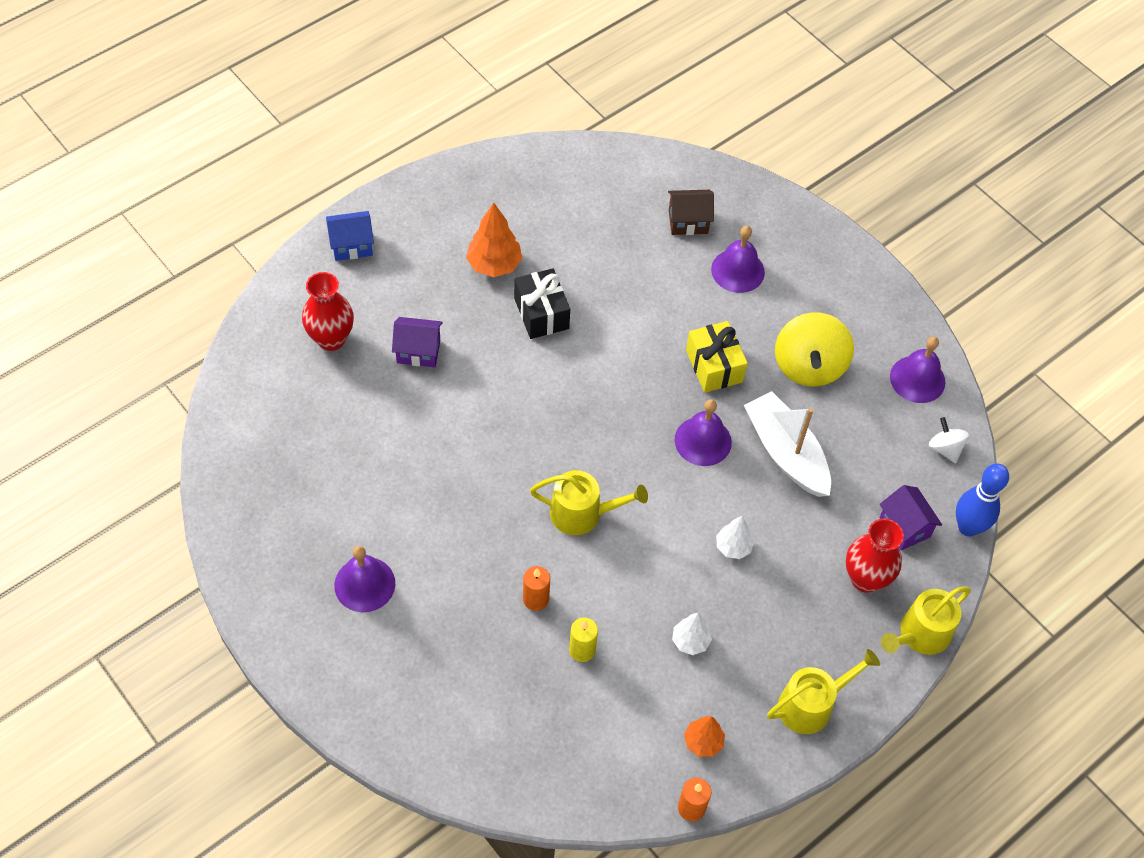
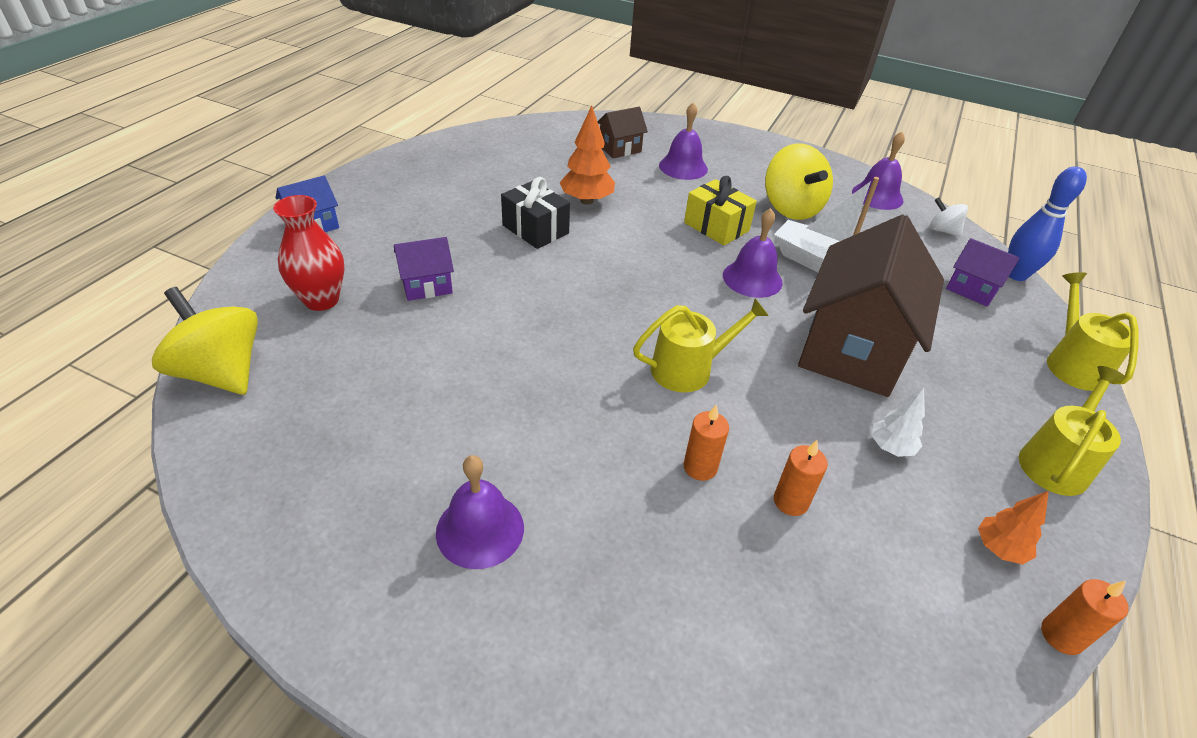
camera: 25 degrees left, 15 degrees down
orange tree [466,202,522,277] -> orange tree moved to [559,105,615,205]
yellow candle [569,618,598,662] -> orange candle [774,440,828,516]
white tree [716,516,754,559] -> brown house [798,215,944,397]
red vase [846,518,904,593] -> none
yellow watering can [881,586,971,655] -> yellow watering can turned 150 degrees clockwise [1047,272,1139,391]
none -> yellow spinning top [152,287,258,395]

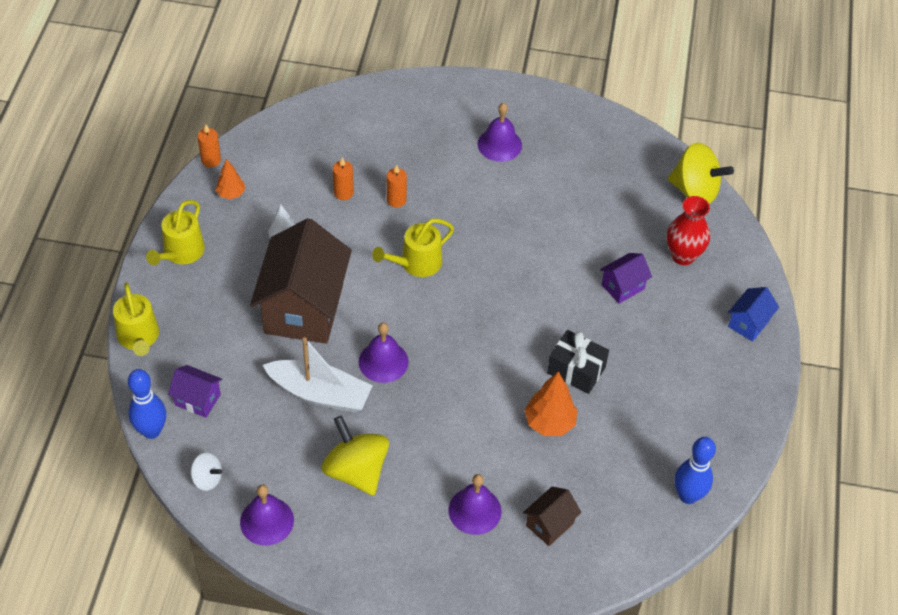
camera: 165 degrees right, 10 degrees up
yellow gift [684,176,757,246] -> none
none -> blue bowling pin [675,437,716,504]

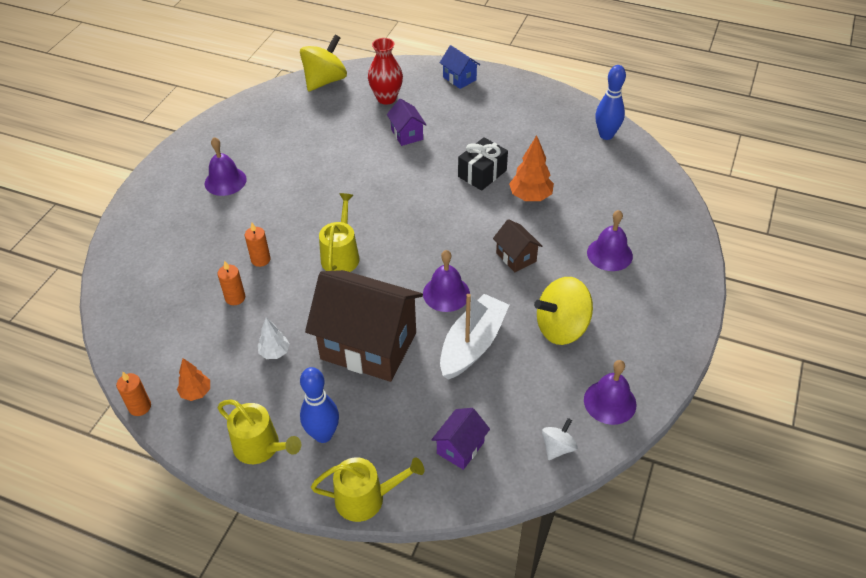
camera: 75 degrees left, 5 degrees down
blue bowling pin [128,369,166,439] -> blue bowling pin moved to [300,367,339,443]
yellow watering can [372,219,454,277] -> yellow watering can turned 150 degrees counterclockwise [319,193,360,272]
brown house [523,487,582,546] -> brown house moved to [493,219,542,272]

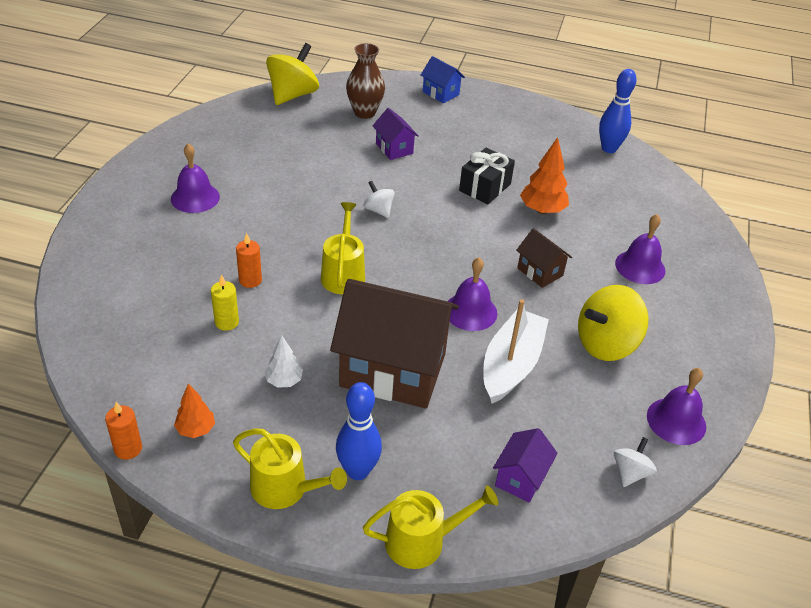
camera: 10 degrees left, 5 degrees down
orange candle [218,261,245,305] -> yellow candle [211,274,239,331]
red vase [368,38,403,105] -> brown vase [346,43,385,119]
none -> white spinning top [363,181,395,218]

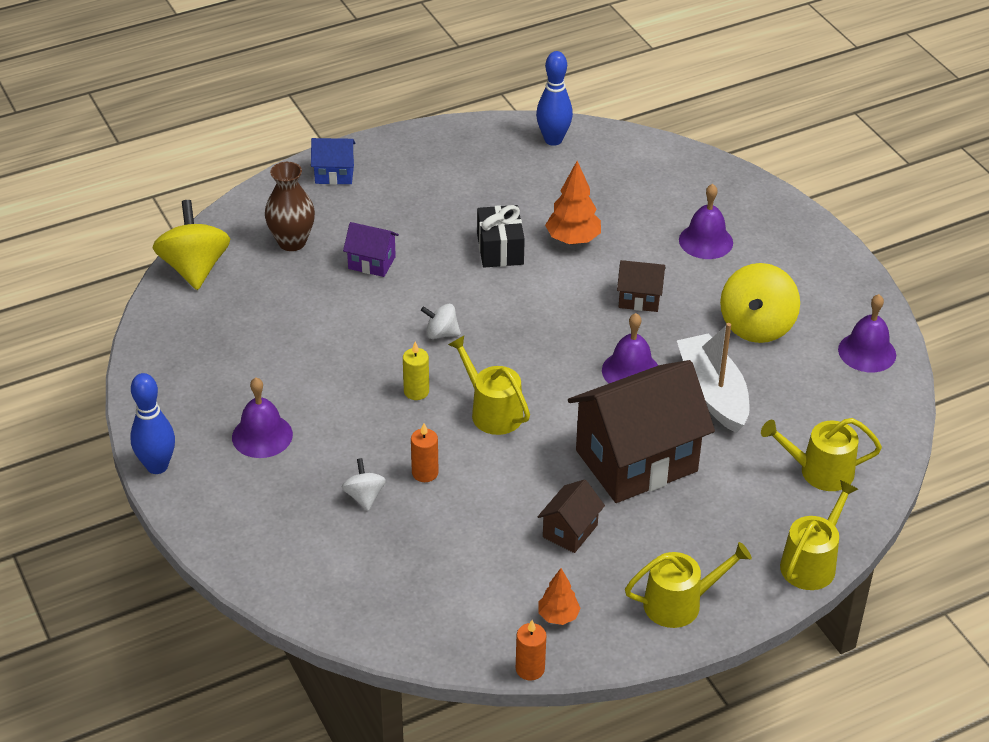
camera: 40 degrees left, 0 degrees up
yellow candle [211,274,239,331] -> yellow candle moved to [403,342,429,400]
white tree [265,335,303,388] -> brown house [538,479,605,553]
blue bowling pin [336,382,382,480] -> blue bowling pin moved to [130,373,175,474]
purple house [493,428,558,503] -> yellow watering can [761,418,882,491]
white spinning top [614,437,657,487] -> white spinning top moved to [342,458,386,511]

